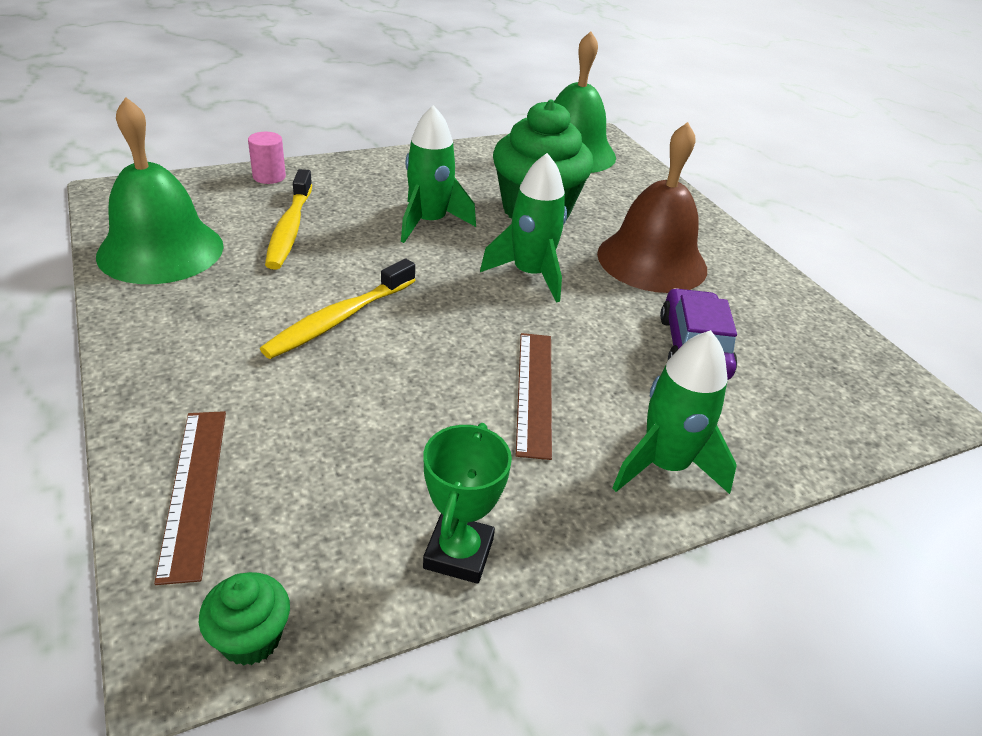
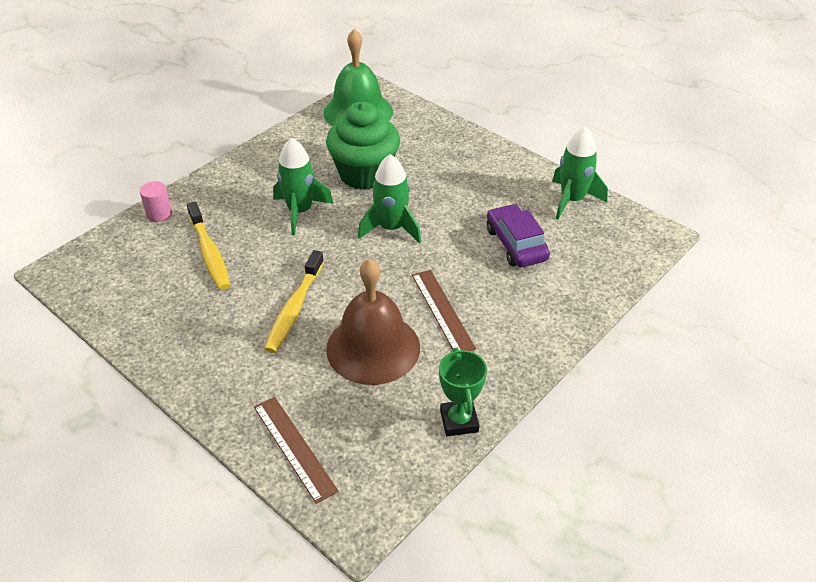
camera: 20 degrees left, 5 degrees up
green bell [96,97,224,284] -> none
green cupcake [199,572,290,666] -> none
brown bell [597,122,707,293] -> brown bell moved to [326,258,420,385]
green rocket [612,330,737,494] -> green rocket moved to [552,126,608,219]

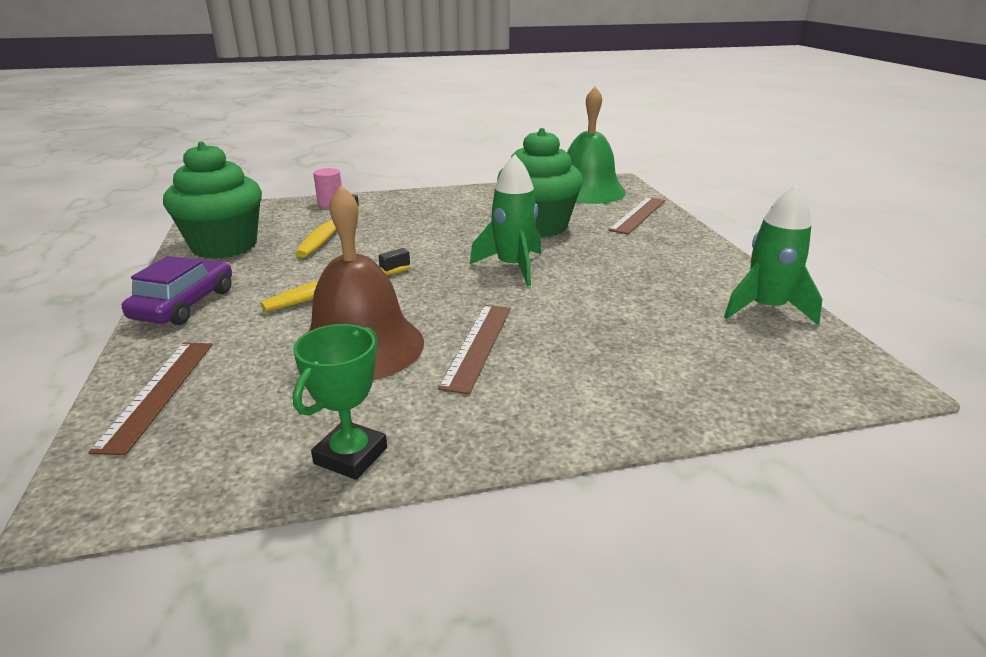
camera: 35 degrees right, 15 degrees down
green rocket [273,137,333,235] -> none
purple car [487,204,550,267] -> purple car moved to [122,256,232,325]
none -> green cupcake [163,142,262,259]
none -> brown ruler [609,197,665,235]

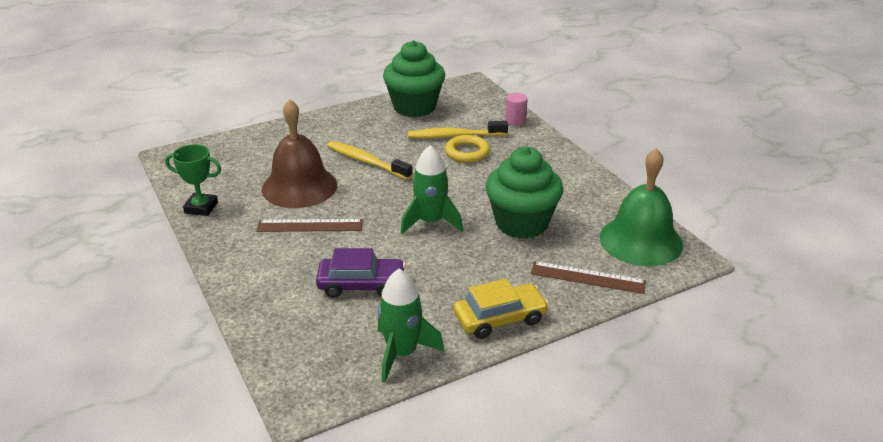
camera: 75 degrees right, 5 degrees up
brown ruler [88,343,213,455] -> none
purple car [122,256,232,325] -> purple car moved to [316,248,406,298]
none -> yellow ring [445,135,490,163]
none -> yellow car [453,278,549,339]

